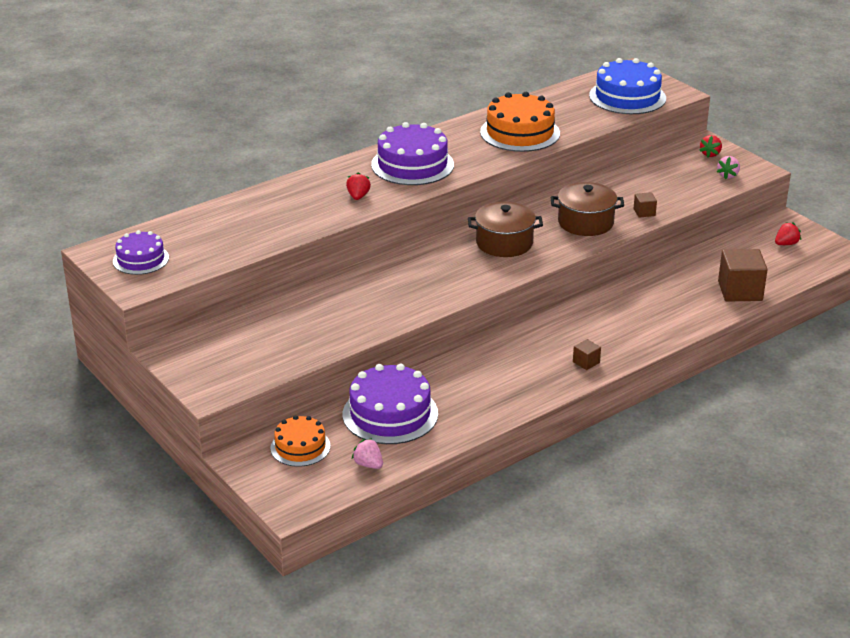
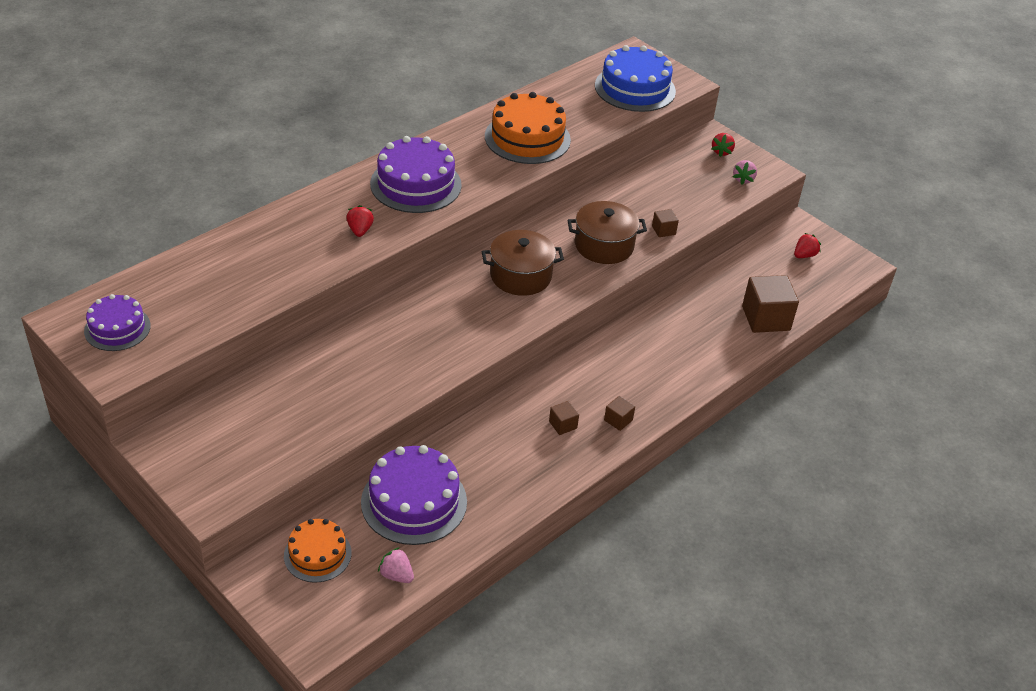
camera: 10 degrees left, 10 degrees up
none -> brown cube [549,401,579,435]

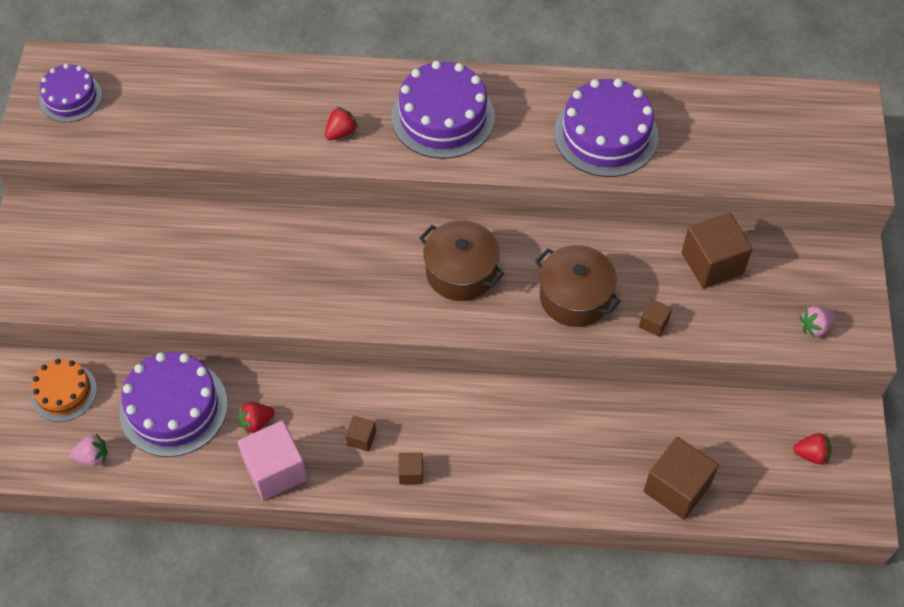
camera: 50 degrees right, 15 degrees up
pink strawberry [378,547,414,583] -> pink strawberry turned 90 degrees clockwise [70,434,108,466]
orange cake [485,92,571,164] -> purple cake [554,79,659,177]
blue cake [595,45,676,112] -> none
red strawberry [712,133,735,157] -> red strawberry moved to [238,402,275,434]
none -> pink cube [238,421,307,500]
none -> brown cube [682,212,753,288]

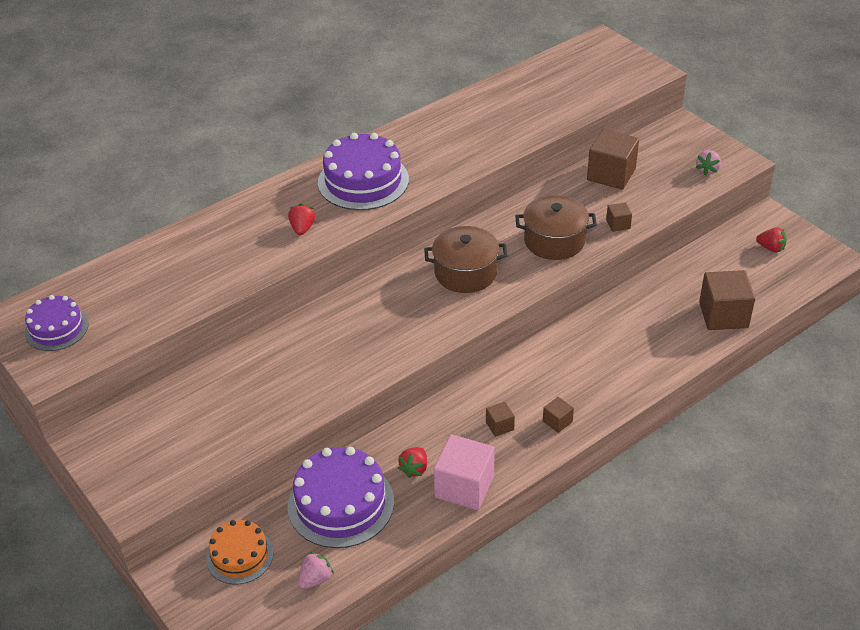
camera: 40 degrees left, 15 degrees down
purple cake [554,79,659,177] -> none
red strawberry [793,433,832,465] -> red strawberry turned 60 degrees clockwise [756,227,787,253]

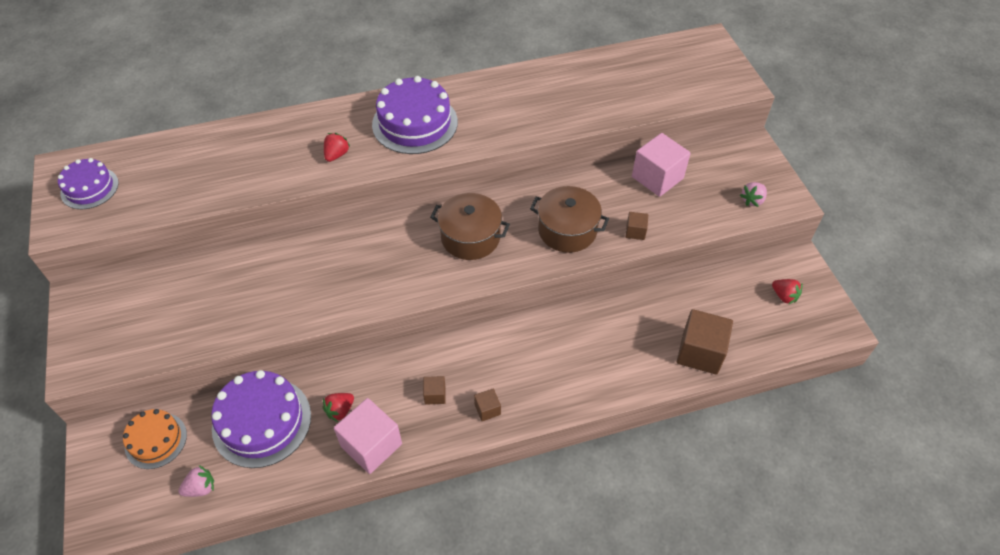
camera: 20 degrees right, 10 degrees up
brown cube [587,129,639,190] -> pink cube [632,133,691,197]

